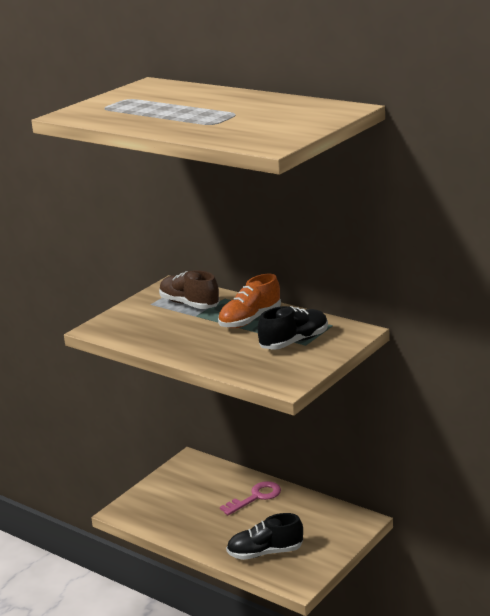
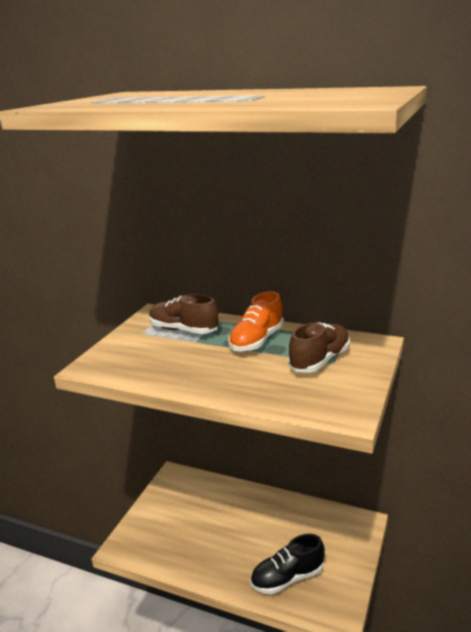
camera: 15 degrees left, 0 degrees up
pink key [220,481,281,515] -> none
black shoe [258,306,328,350] -> brown shoe [288,322,350,373]

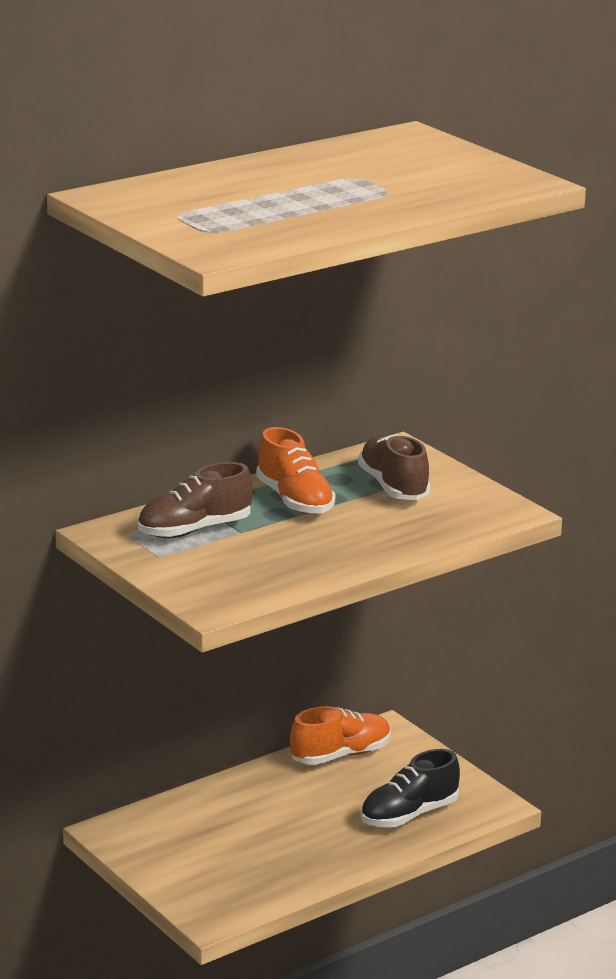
camera: 60 degrees left, 0 degrees up
black shoe [251,534,325,594] -> black shoe turned 45 degrees clockwise [361,749,460,827]
none -> orange shoe [290,706,391,765]

